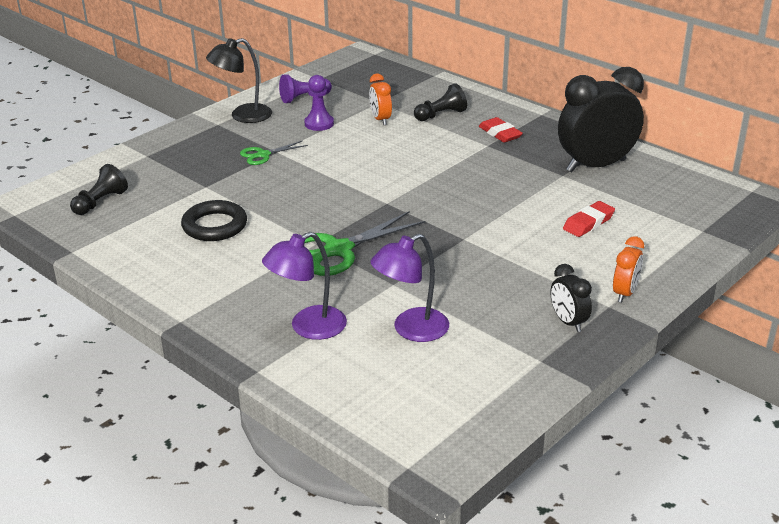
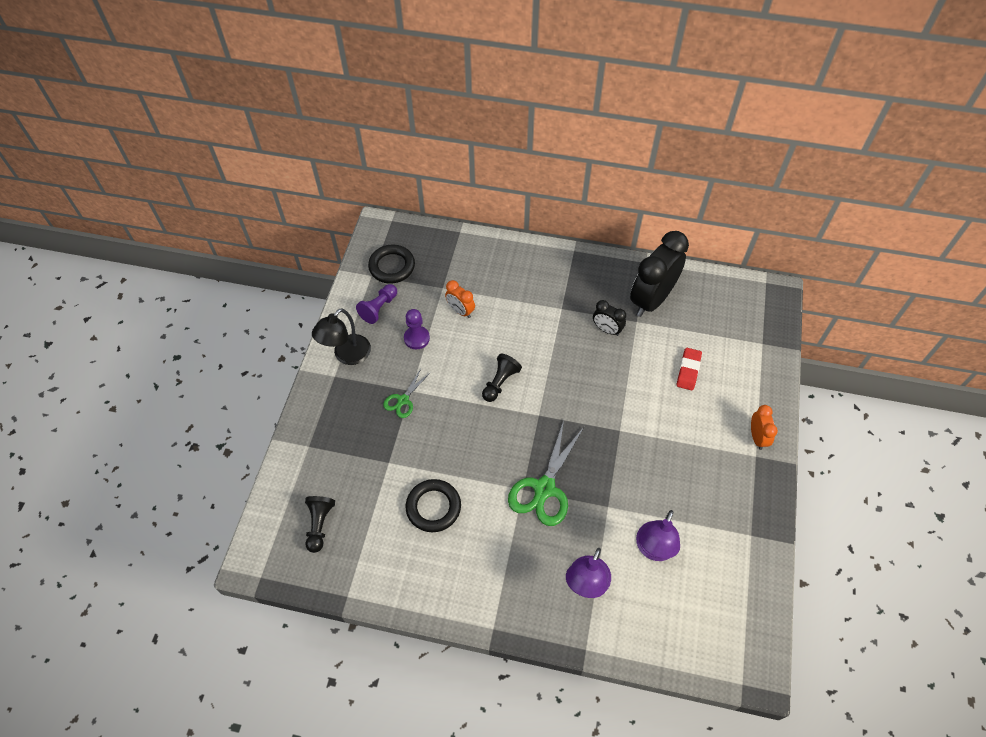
camera: 30 degrees left, 25 degrees up
black pawn [414,83,467,121] -> black pawn moved to [482,354,522,402]
red eraser [479,117,523,143] -> none
black clock [550,264,592,332] -> black clock moved to [593,300,626,336]
none -> black ring [368,245,415,284]

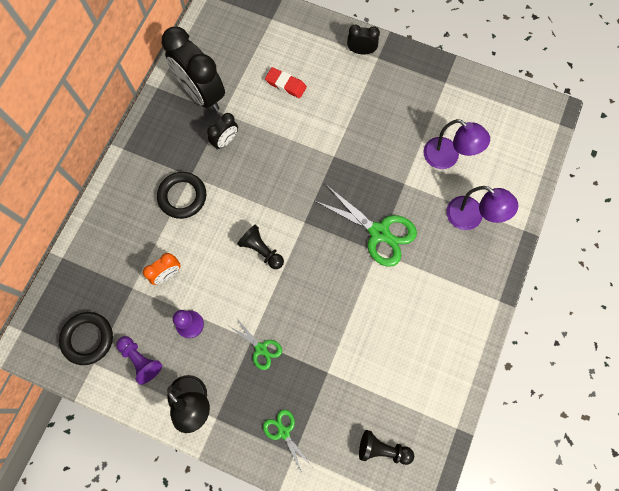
camera: 80 degrees left, 15 degrees up
black ring [406,479,461,532] -> black ring moved to [157,172,206,219]
orange clock [751,405,778,450] -> black clock [347,25,380,54]
none -> green scissors [263,409,310,474]

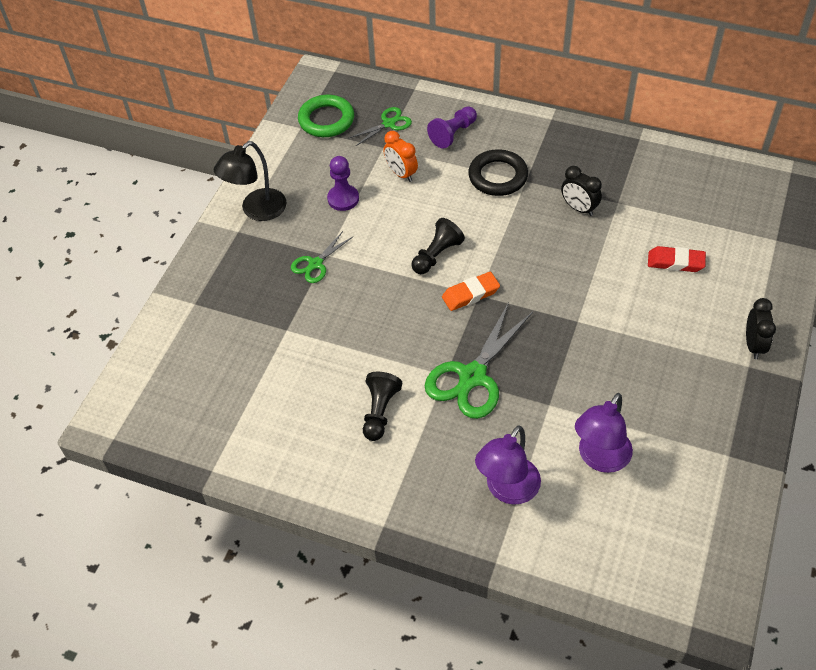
camera: 90 degrees right, 20 degrees down
black ring [59,312,113,365] -> green ring [298,95,354,137]
purple pawn [116,336,162,385] -> purple pawn moved to [427,106,477,149]
black clock [162,27,225,111] -> none
green scissors [263,409,310,474] -> green scissors moved to [348,107,412,146]
red eraser [265,67,307,98] -> red eraser turned 75 degrees clockwise [648,246,706,272]
black pawn [359,430,414,465] -> black pawn moved to [363,372,402,441]
none -> orange eraser [442,272,500,311]

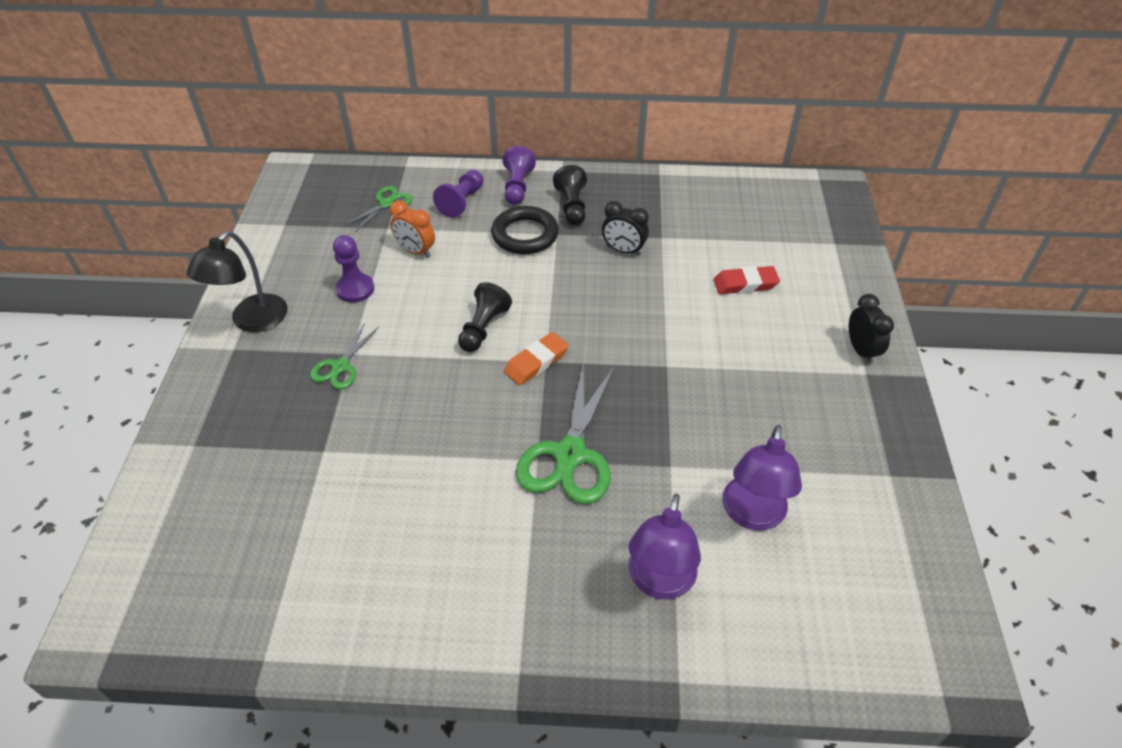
camera: 20 degrees left, 5 degrees down
green ring [298,95,354,137] -> none
black pawn [363,372,402,441] -> black pawn moved to [553,165,587,226]
none -> purple pawn [503,146,536,205]

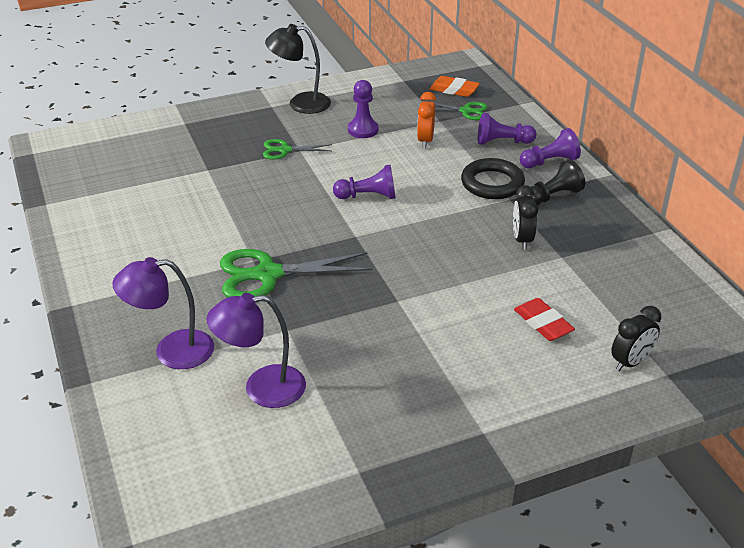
camera: 65 degrees right, 10 degrees down
black pawn [458,282,512,352] -> purple pawn [333,165,396,199]
orange eraser [504,332,569,385] -> orange eraser moved to [430,76,480,97]
black clock [849,294,894,365] -> black clock moved to [611,306,661,371]

